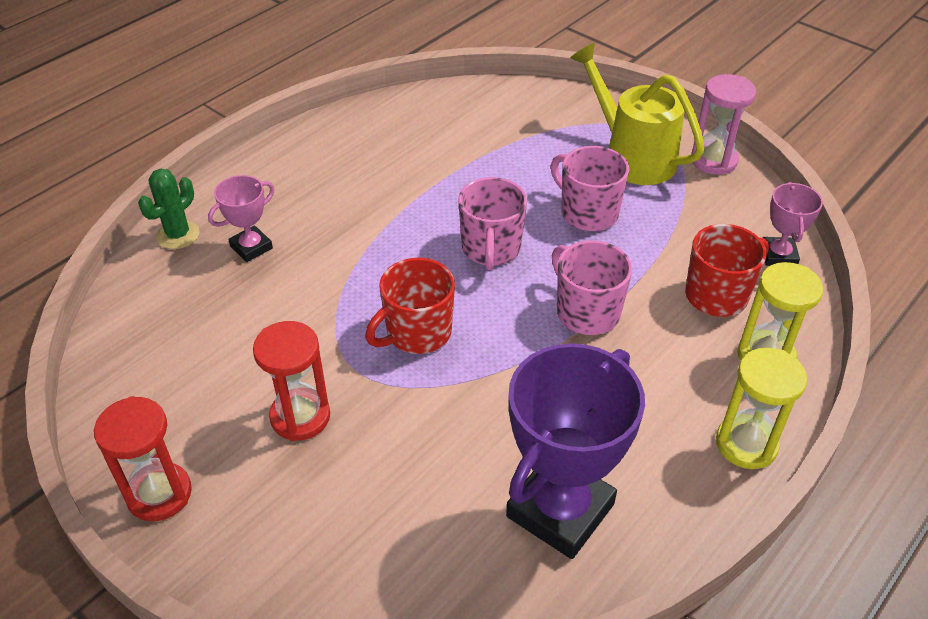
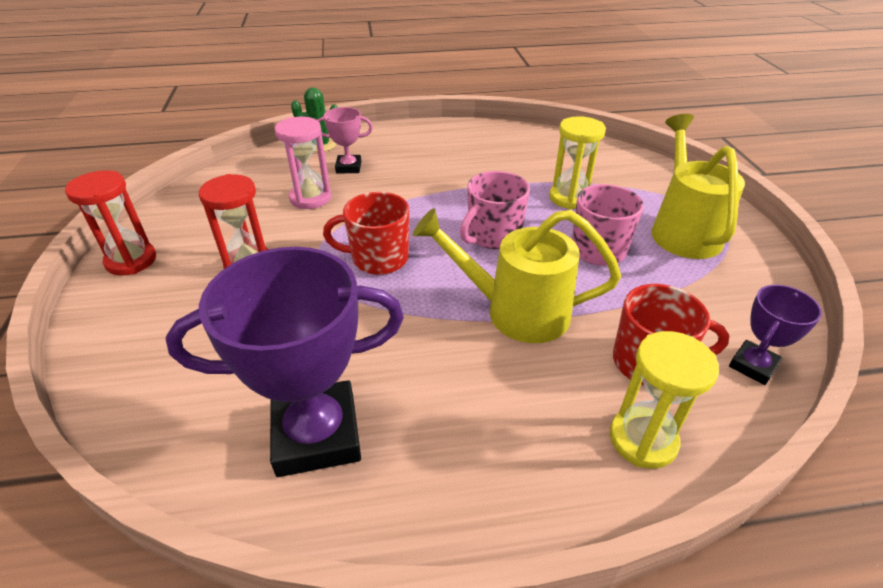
camera: 40 degrees right, 5 degrees down
pink mug [552,240,632,335] -> yellow watering can [413,208,621,343]
pink hourglass [691,74,756,175] -> pink hourglass moved to [275,117,331,209]
yellow hourglass [716,348,807,469] -> yellow hourglass moved to [549,116,606,209]
pink trophy [763,182,823,266] -> purple trophy [729,285,822,385]

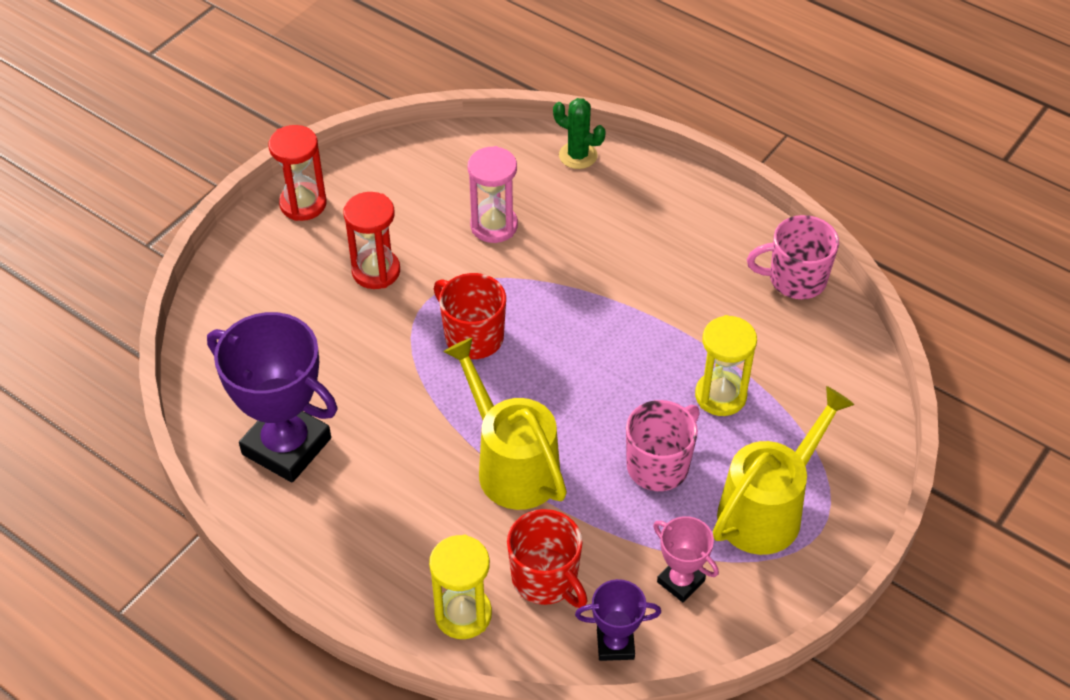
camera: 45 degrees right, 10 degrees up
pink trophy [318,107,373,173] -> pink trophy moved to [653,516,719,602]
pink mug [460,171,530,250] -> pink mug moved to [747,215,839,299]

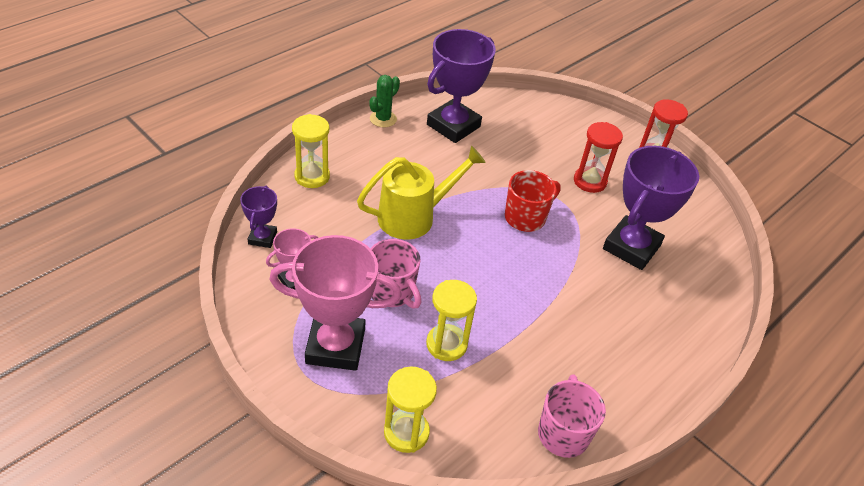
camera: 95 degrees right, 5 degrees down
pink hourglass [468,146,518,243] -> purple trophy [603,146,699,270]
red mug [507,509,588,608] -> none
green cactus [553,98,606,169] -> green cactus moved to [369,75,400,128]
yellow watering can [713,386,855,555] -> pink trophy [269,235,401,371]
none -> yellow hourglass [384,366,437,453]

